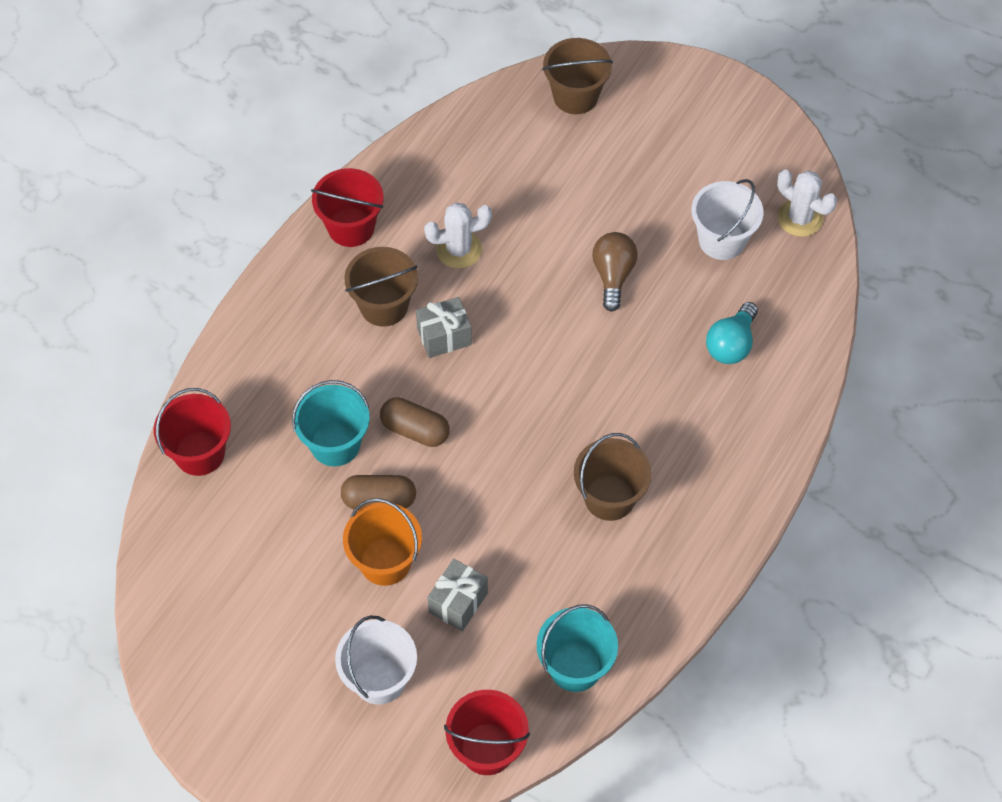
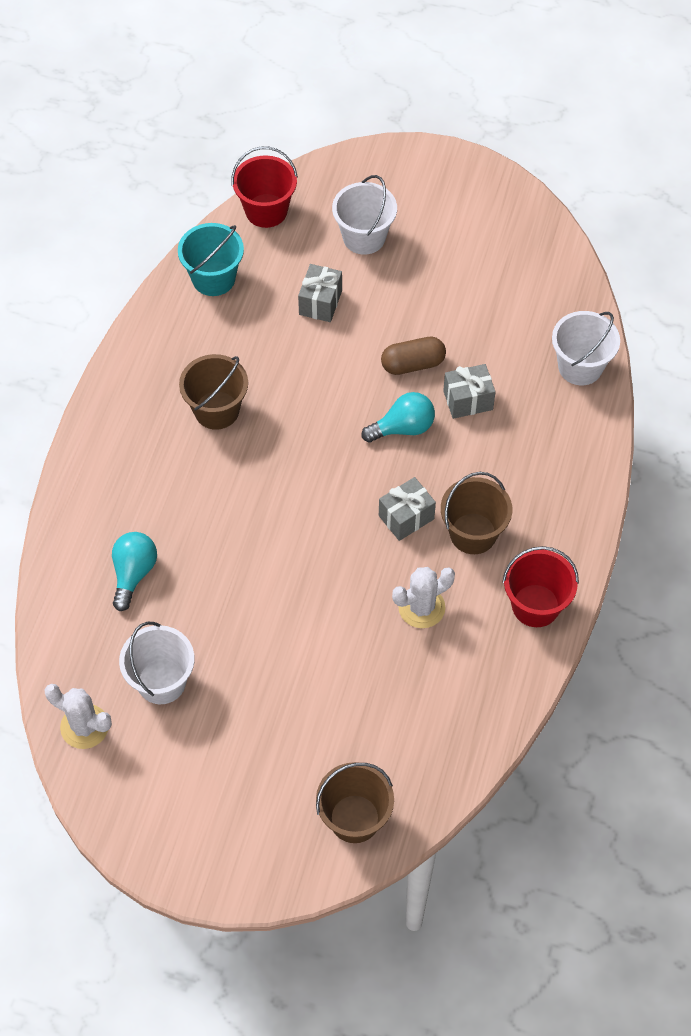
camera: 165 degrees right, 0 degrees up
red bucket [154,388,231,476] -> white bucket [552,311,620,385]
turquoise bucket [292,380,370,467] -> grey gift [443,364,496,419]
orange bucket [343,498,422,586] -> none
brown capsule [380,397,450,447] -> turquoise light bulb [362,392,435,442]
brown light bulb [592,232,638,312] -> none

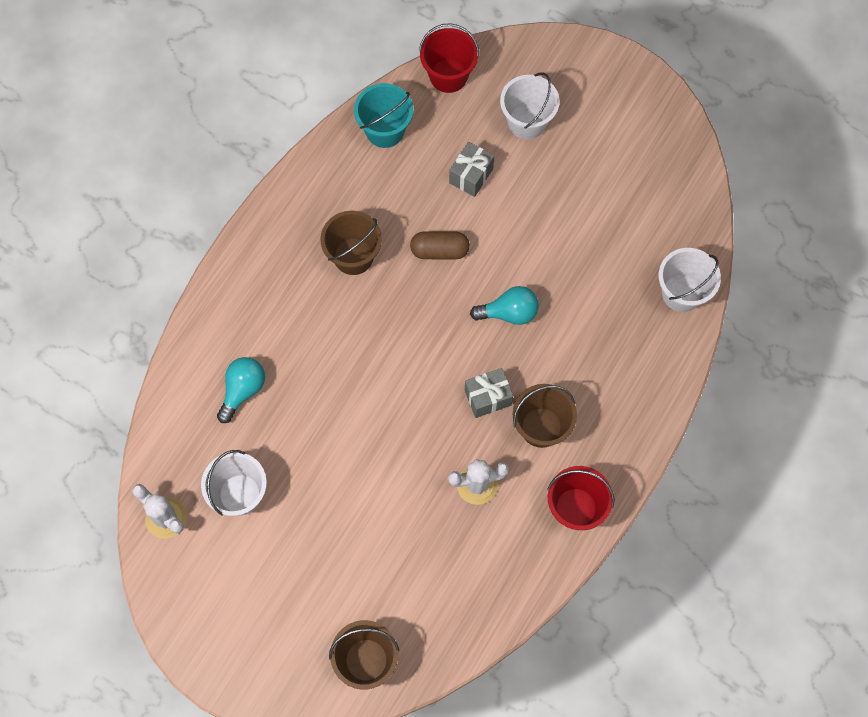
camera: 15 degrees right, 10 degrees up
brown capsule [381,337,446,375] -> brown capsule moved to [410,231,470,260]
grey gift [443,364,496,419] -> none

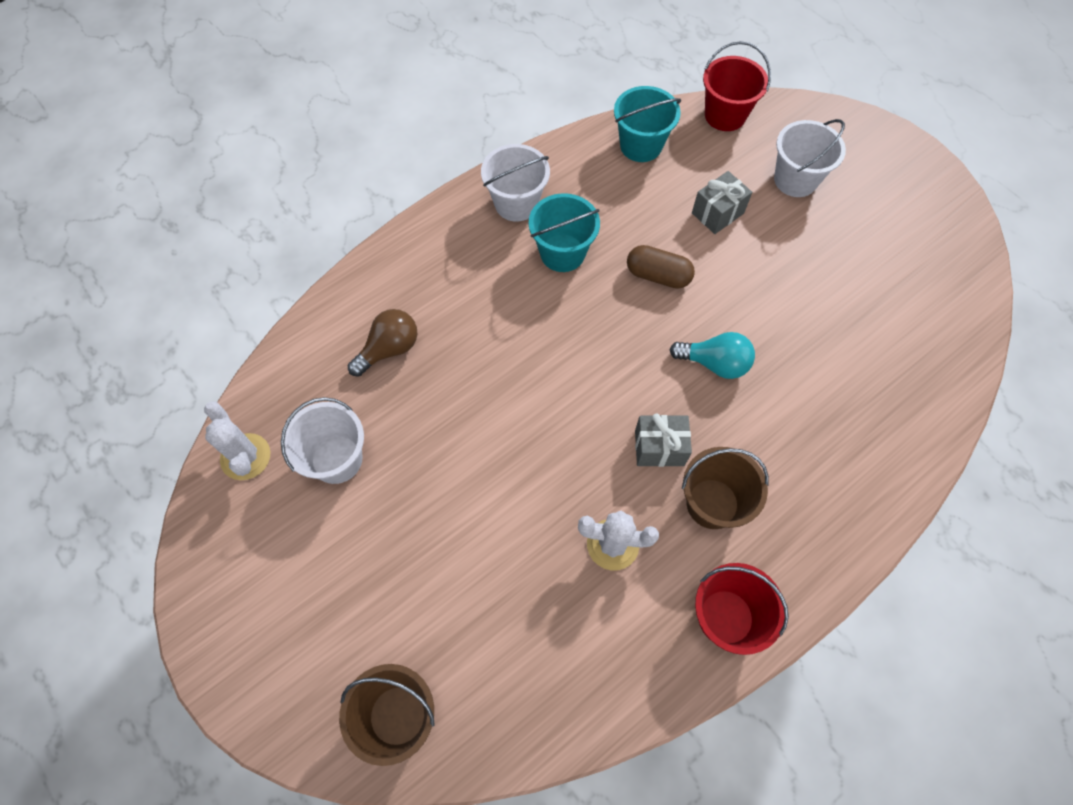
camera: 20 degrees right, 5 degrees down
turquoise light bulb [217,357,265,423] -> brown light bulb [348,309,417,377]
brown bucket [320,211,382,275] -> turquoise bucket [529,193,600,272]
white bucket [659,248,721,312] -> white bucket moved to [481,144,550,222]

